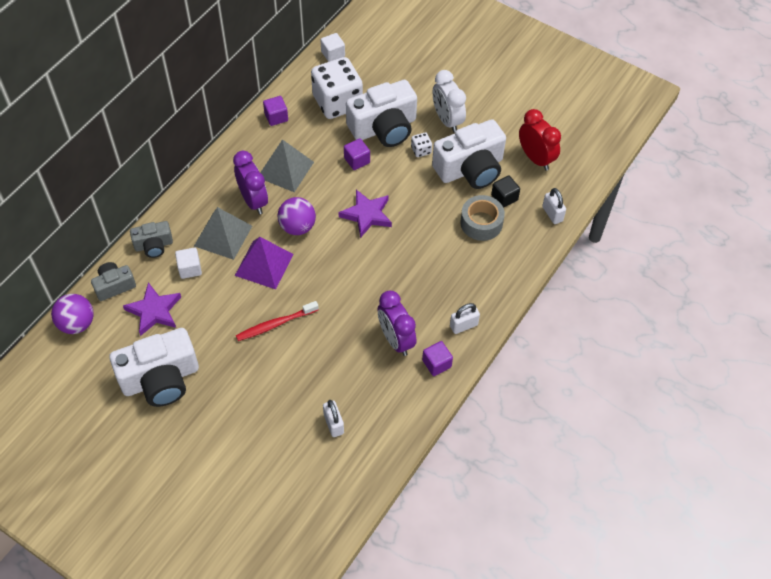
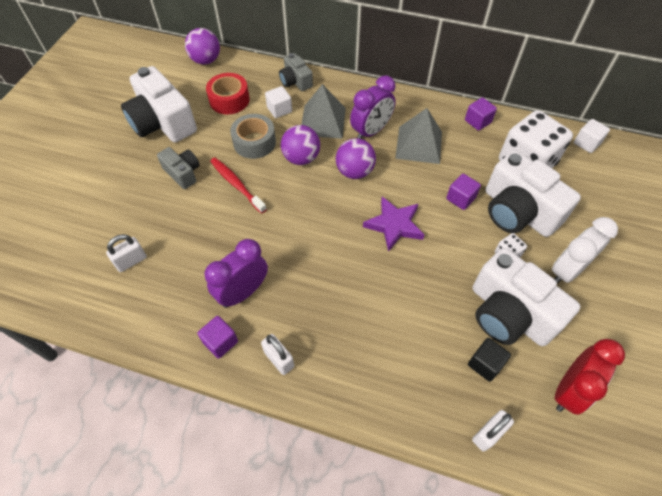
camera: 75 degrees right, 0 degrees up
grey camera [91,262,136,301] -> grey camera moved to [157,147,200,189]
purple star [123,282,181,336] -> red tape [206,73,250,114]
purple pyramid [235,237,294,289] -> purple ball [281,125,320,165]
grey tape [460,195,505,241] -> grey tape moved to [230,114,276,159]

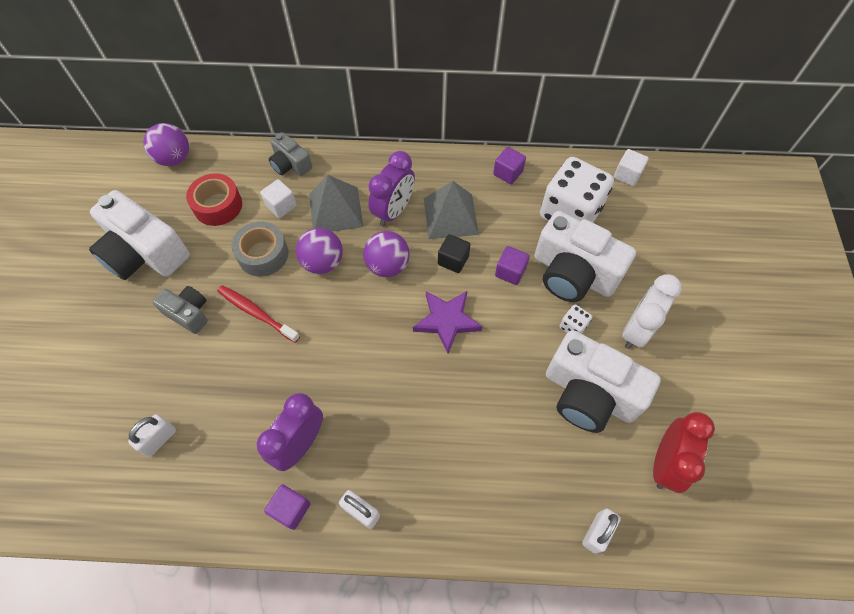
camera: 15 degrees left, 5 degrees up
black cube [468,338,511,382] -> black cube moved to [438,234,471,273]

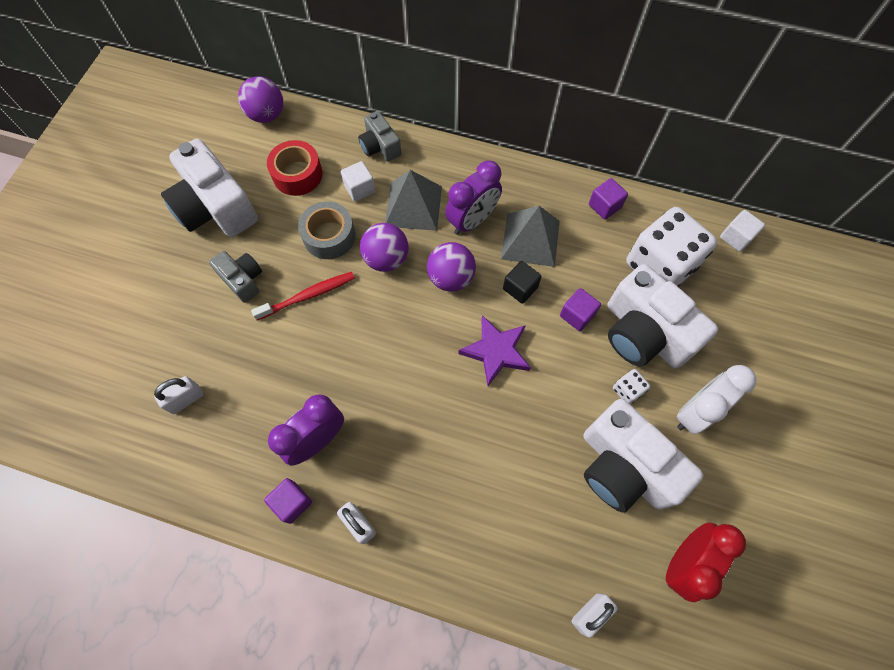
camera: 15 degrees right, 5 degrees up
red toothbrush [217,285,300,343] -> red toothbrush turned 105 degrees clockwise [251,272,355,321]

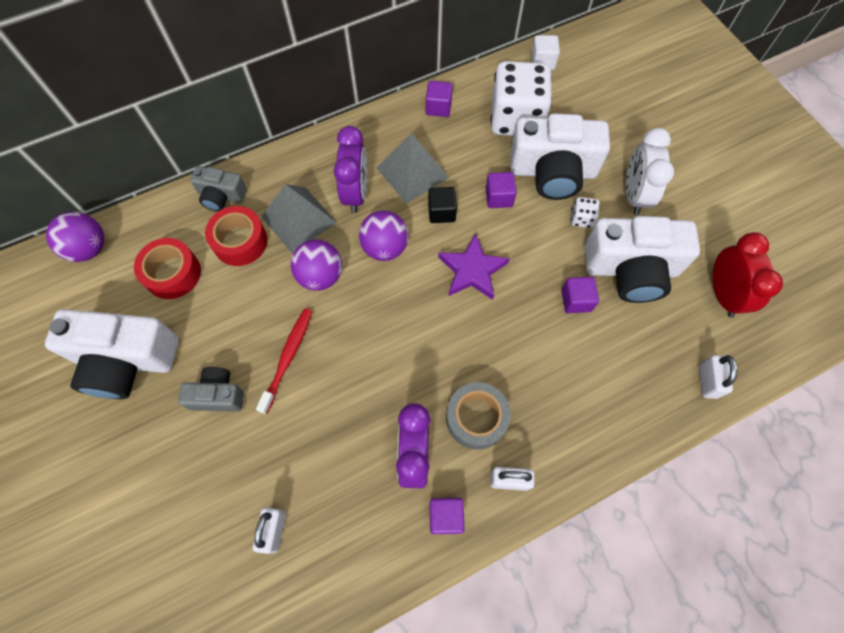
camera: 45 degrees left, 0 degrees up
grey tape [298,202,355,259] -> grey tape moved to [446,382,511,450]
white cube [341,161,376,202] -> red tape [205,206,268,266]
none -> purple cube [561,277,599,313]

